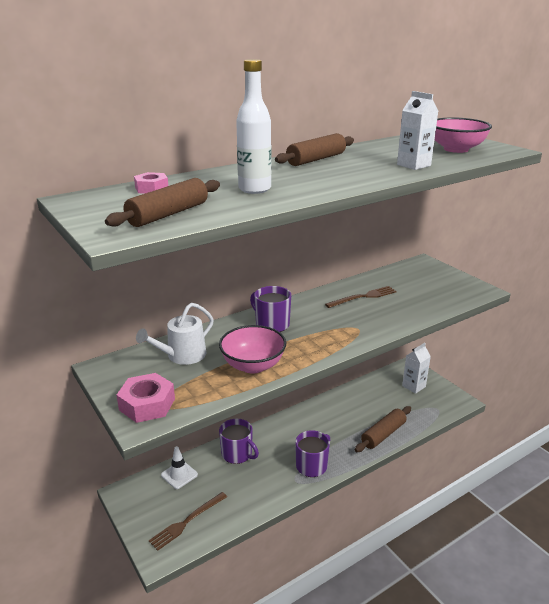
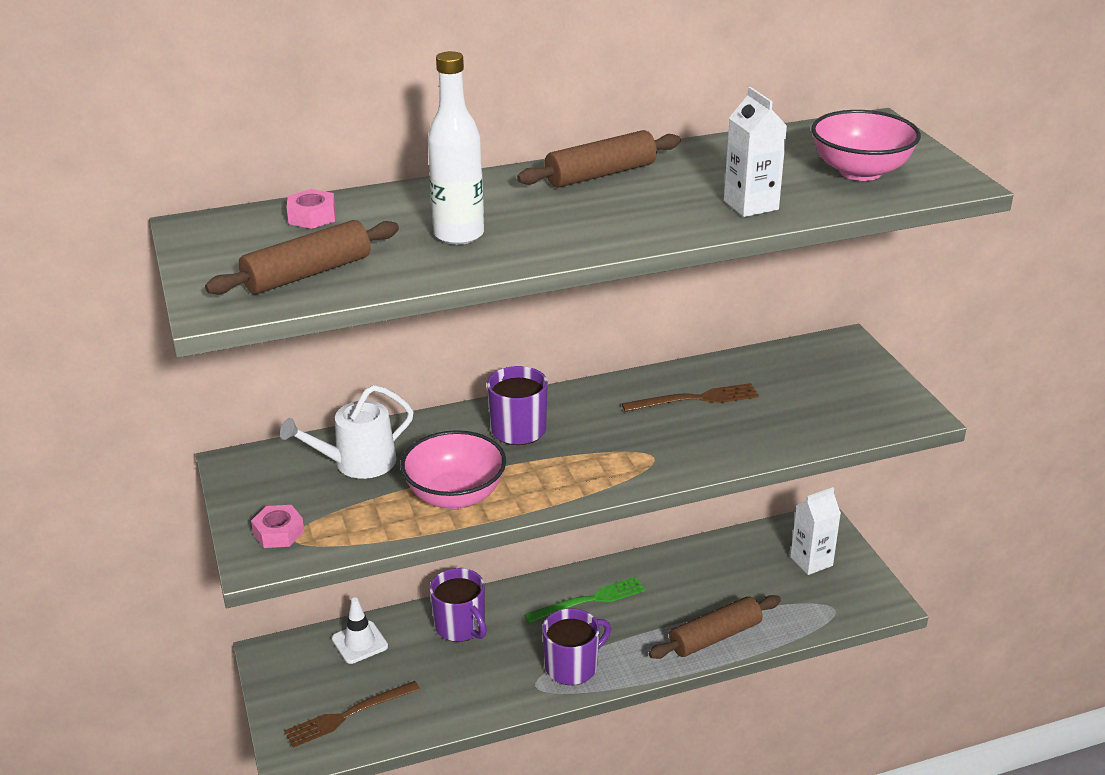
camera: 15 degrees right, 5 degrees up
pink nut [117,373,175,423] -> pink nut [251,505,305,548], size x0.62
none -> green fork [524,577,646,623]

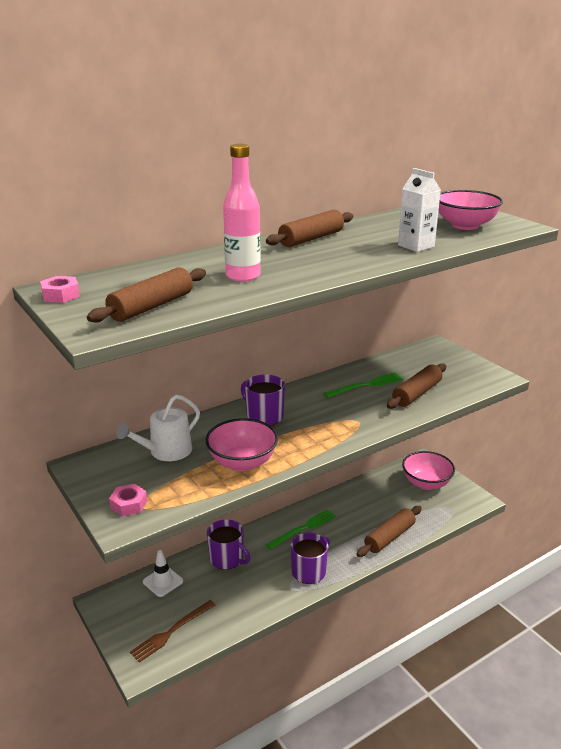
camera: 15 degrees left, 5 degrees down
pink nut [287,189,336,229] -> pink nut moved to [40,276,80,303]
white bottle [428,51,484,245] -> pink bottle [223,144,261,282]
brown fork [622,383,759,412] -> green fork [323,372,403,398]
white carton [790,487,841,575] -> pink bowl [402,451,455,490]
none -> brown rolling pin [387,363,446,409]

